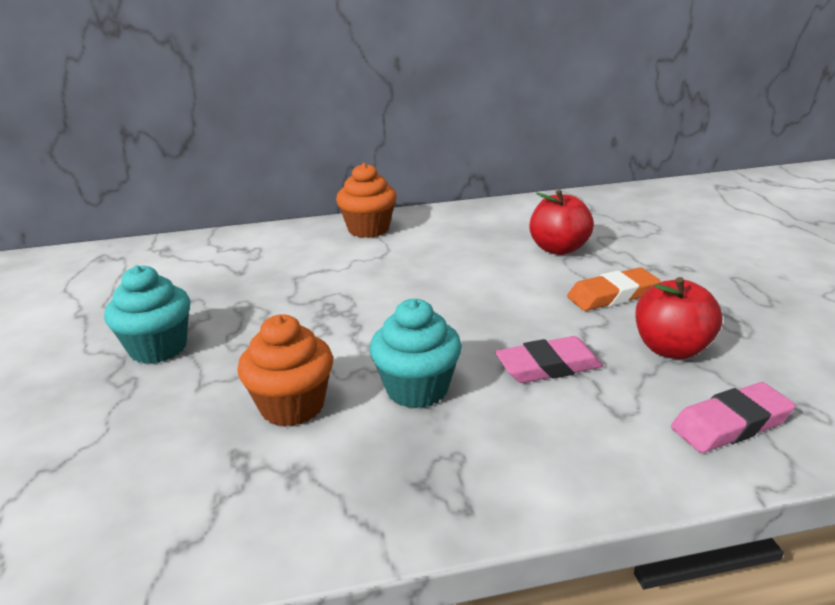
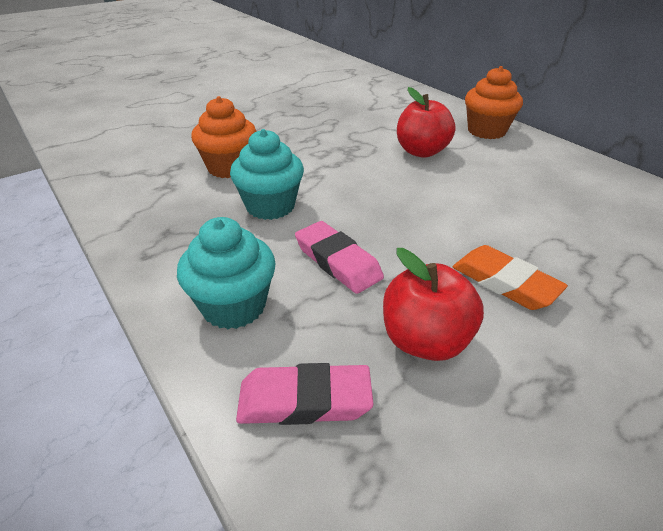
camera: 65 degrees right, 10 degrees up
turquoise cupcake [104,265,190,364] -> turquoise cupcake moved to [177,217,276,329]
red apple [530,190,594,255] -> red apple moved to [397,87,455,158]
pink eraser [671,382,796,453] -> pink eraser turned 45 degrees counterclockwise [236,363,373,425]

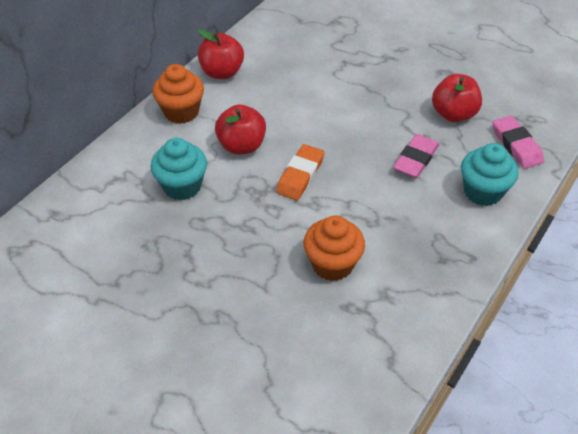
camera: 110 degrees left, 10 degrees up
turquoise cupcake [230,129,304,220] -> turquoise cupcake moved to [151,138,207,200]
orange eraser [453,245,568,310] -> orange eraser moved to [276,144,324,200]
none -> red apple [197,29,244,79]

